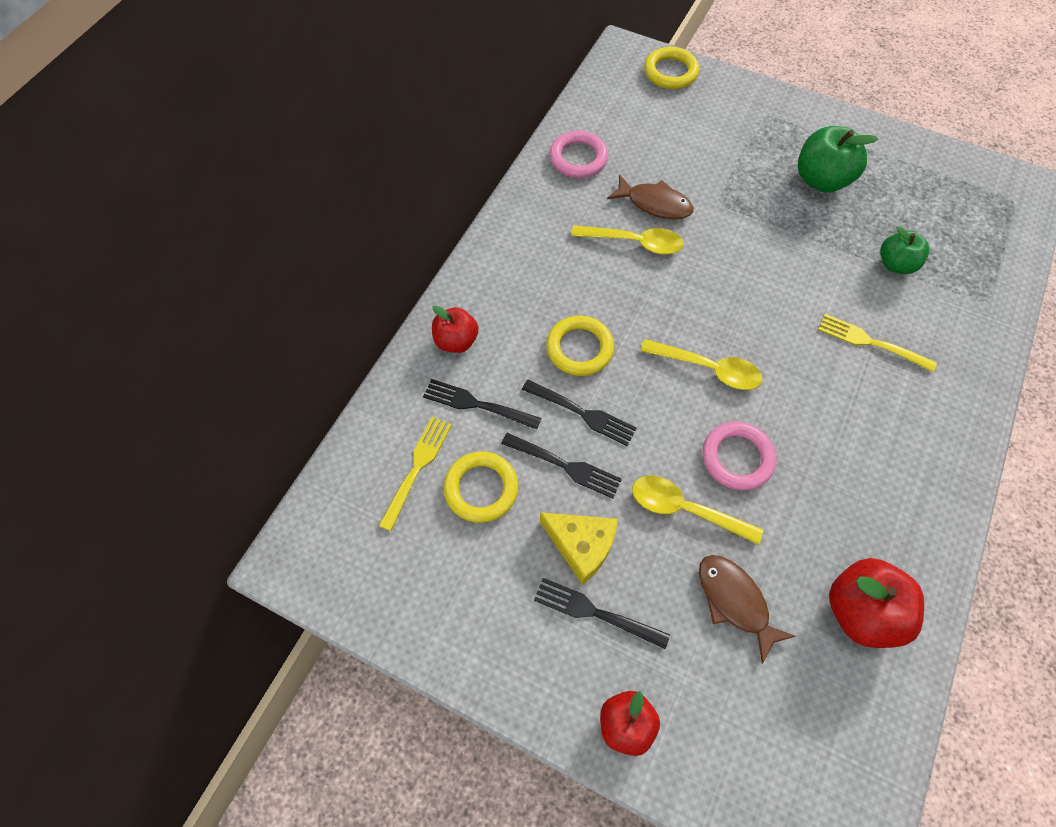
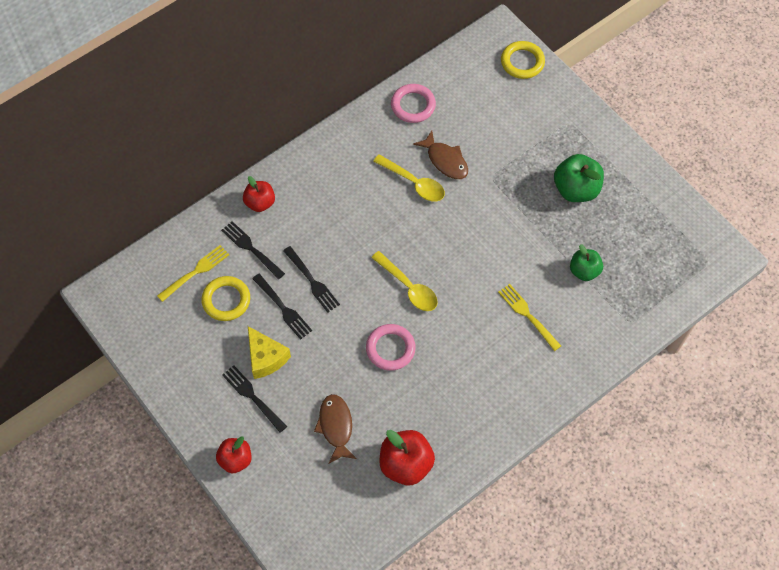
camera: 25 degrees right, 0 degrees up
yellow ring [546,316,614,376] -> none
yellow spoon [632,476,763,545] -> none

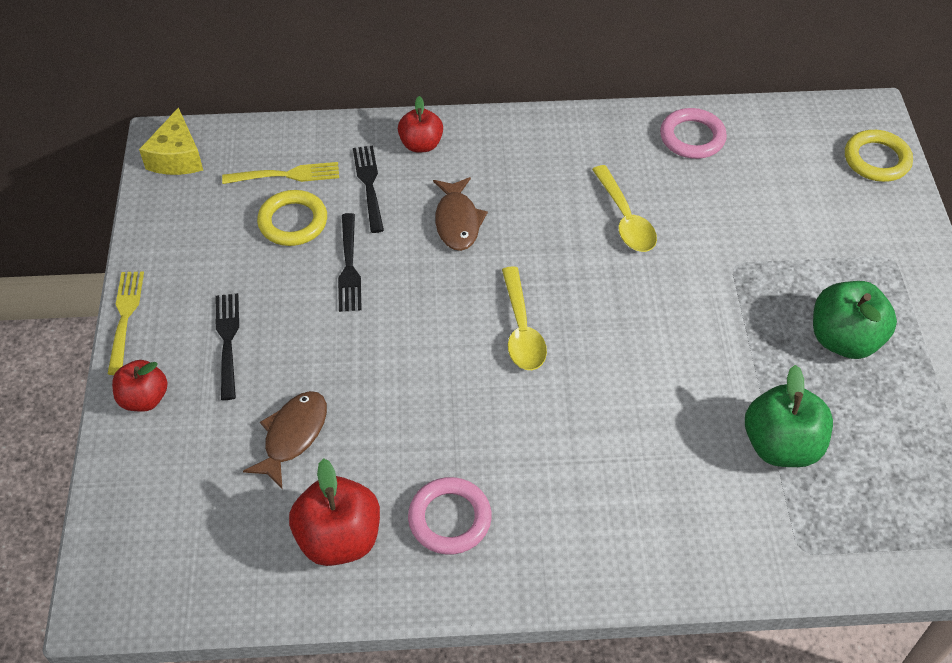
camera: 35 degrees right, 10 degrees down
yellow cheese [248,326,291,379] -> yellow cheese moved to [139,107,203,175]
black fork [283,246,340,313] -> none
pink ring [366,324,416,371] -> pink ring moved to [408,477,492,555]
brown fish [413,130,468,179] -> brown fish moved to [433,177,488,251]
yellow fork [498,284,561,351] -> yellow fork moved to [108,271,144,375]
green apple [570,244,603,281] -> green apple [745,365,833,467], size x1.55

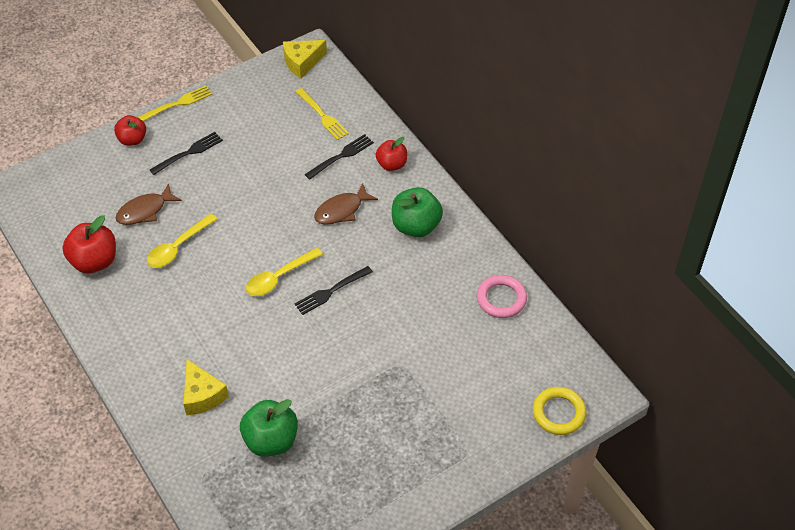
camera: 60 degrees right, 0 degrees up
brown fish [243,391,327,488] -> brown fish turned 150 degrees clockwise [115,183,182,225]
yellow ring [257,190,327,246] -> none
black fork [338,213,362,312] -> black fork moved to [294,266,373,315]
pink ring [408,477,492,555] -> none
yellow spoon [592,165,657,252] -> yellow spoon moved to [147,213,217,268]
green apple [813,281,897,359] -> green apple moved to [392,187,443,237]
none -> yellow cheese [183,359,229,415]

